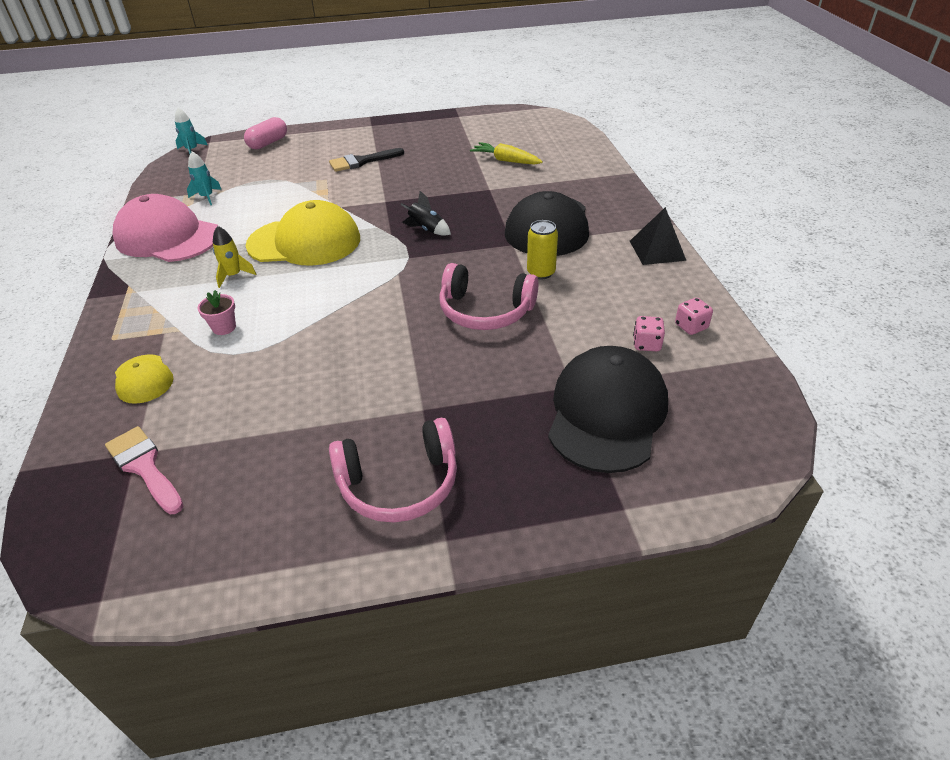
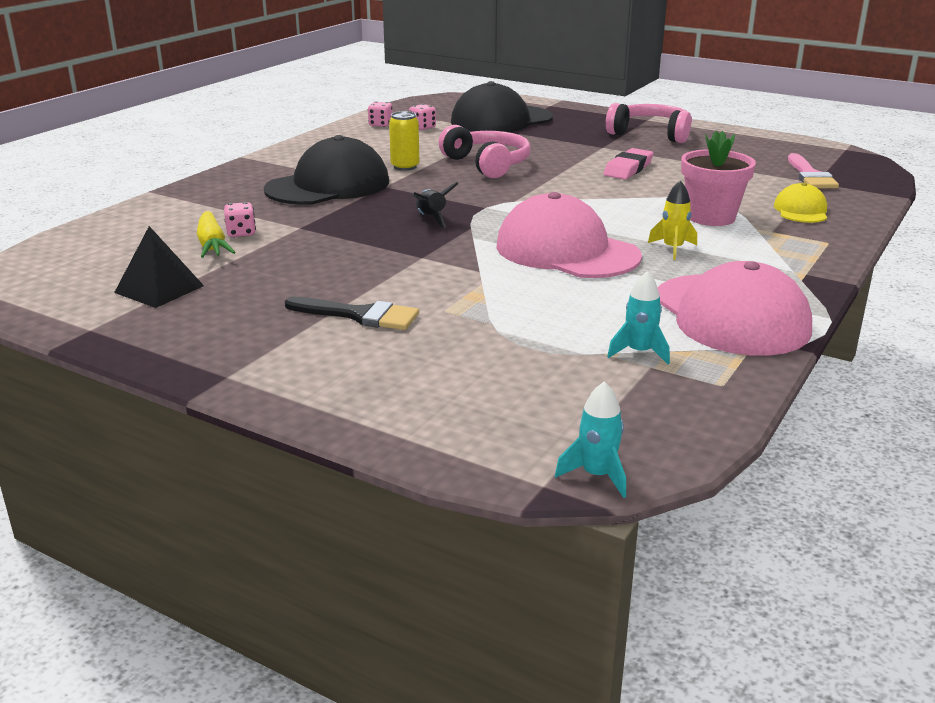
camera: 140 degrees left, 15 degrees down
pink flower pot [197,290,236,335] -> pink flower pot [681,131,756,226], size x1.92
pink capsule [244,117,287,149] -> none
yellow cap [246,200,360,266] -> pink cap [496,192,642,278]
black pyramid [630,207,686,265] -> black pyramid moved to [114,226,204,308]
none -> pink dice [224,202,256,237]
none -> pink eraser [604,148,653,180]

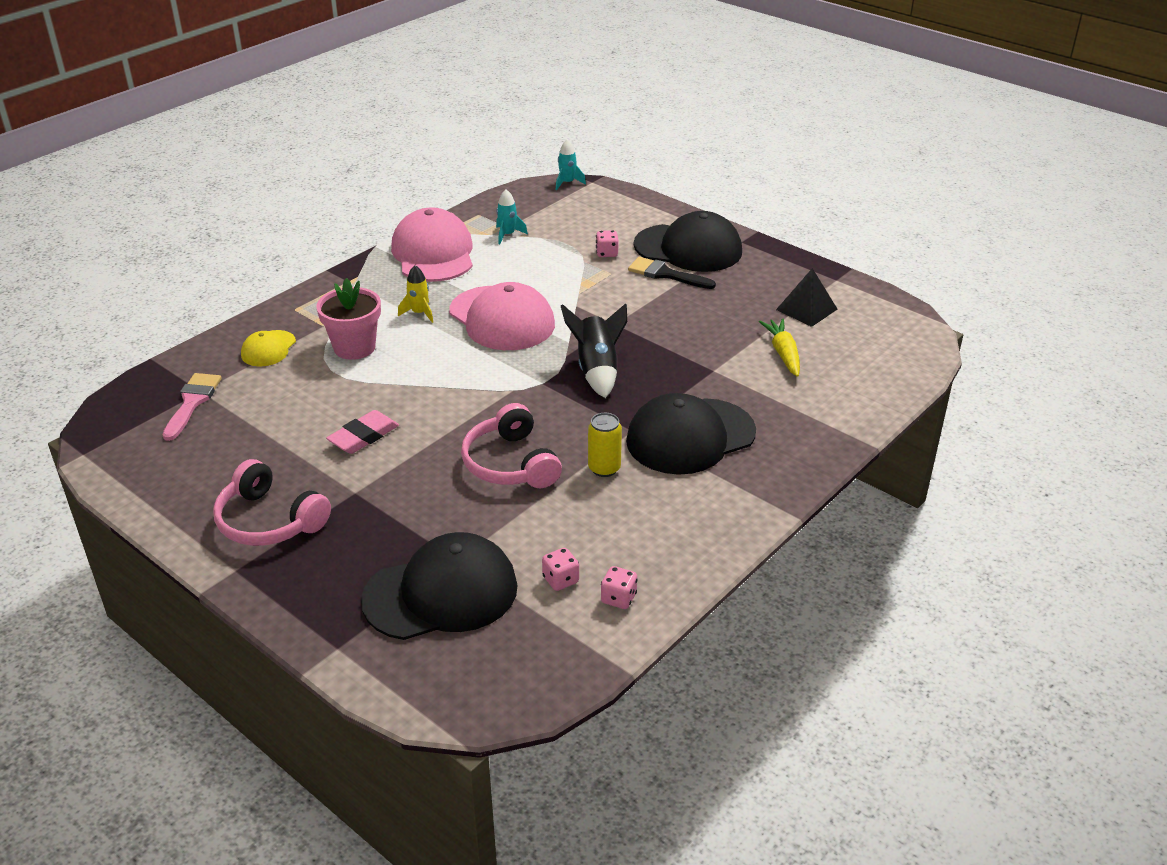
camera: 170 degrees left, 10 degrees up
pink dice [224,202,256,237] -> pink dice moved to [596,230,619,257]
black rocket [412,182,458,228] -> black rocket [561,303,627,398], size x1.64
none -> black cap [633,211,742,272]

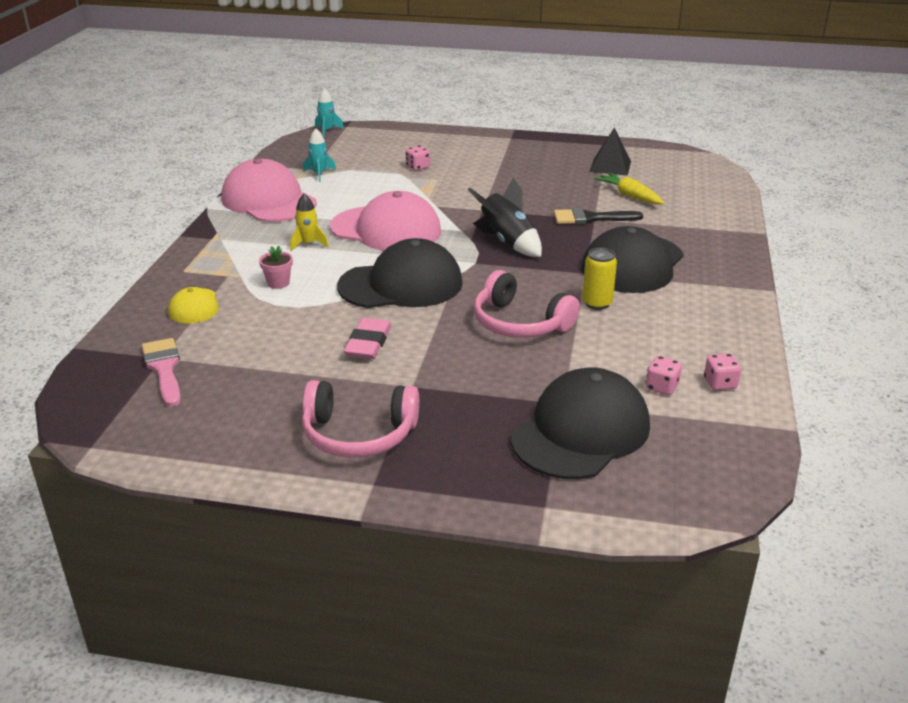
camera: 30 degrees left, 5 degrees down
pink flower pot [316,278,381,360] -> pink flower pot [259,246,293,289], size x0.52
black brush [628,257,716,289] -> black brush moved to [554,208,643,224]
black cap [633,211,742,272] -> black cap moved to [337,238,463,308]

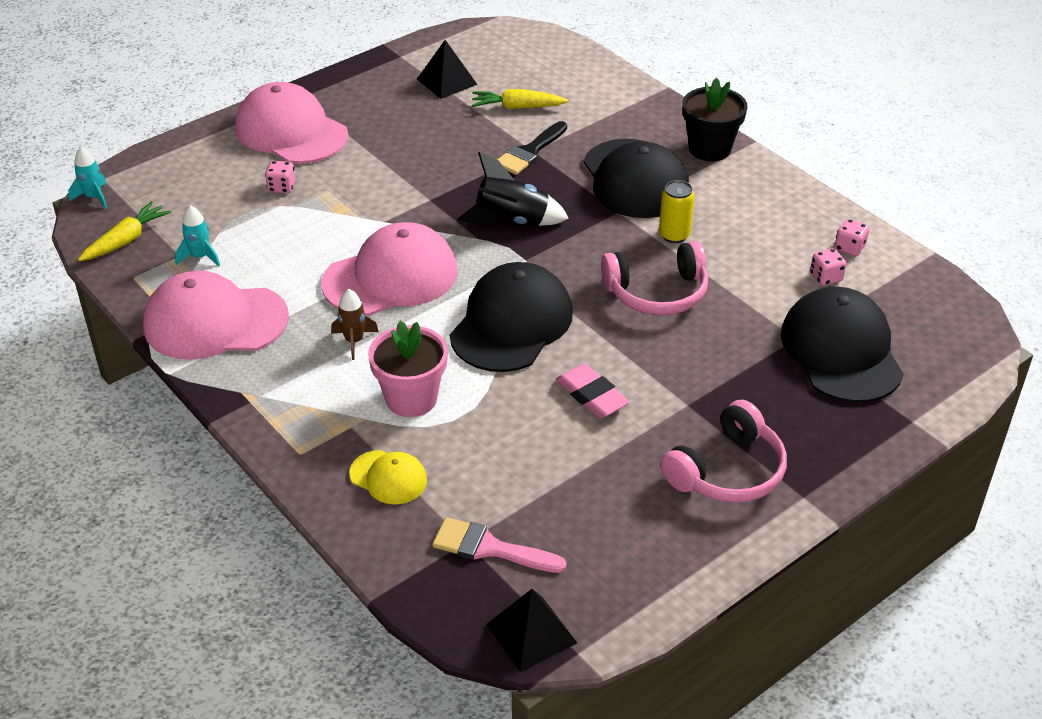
camera: 50 degrees left, 10 degrees up
pink flower pot [259,246,293,289] -> pink flower pot [368,321,448,417], size x1.92
yellow rocket [290,194,329,251] -> brown rocket [331,289,379,360]
none -> yellow carrot [78,201,171,261]
none -> pink cap [235,82,348,164]
none -> black pyramid [486,589,577,672]
none -> black flower pot [682,78,748,161]

